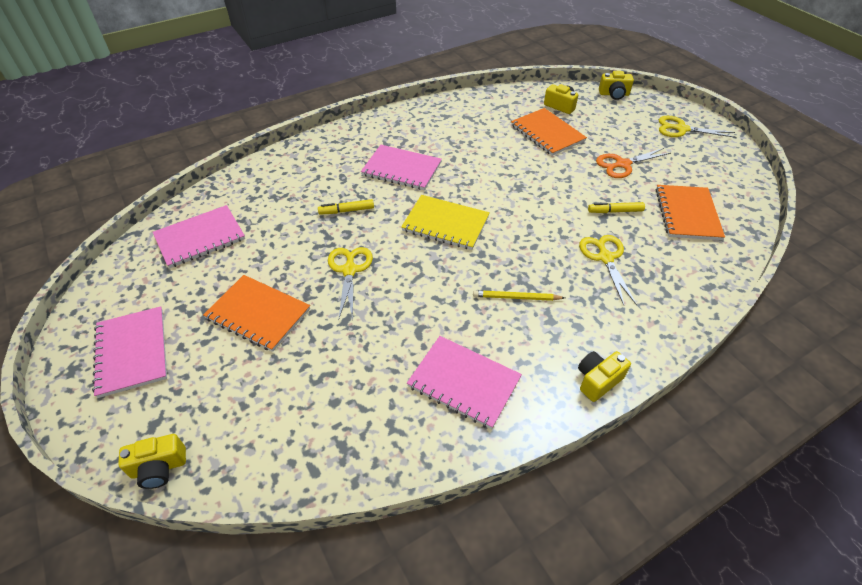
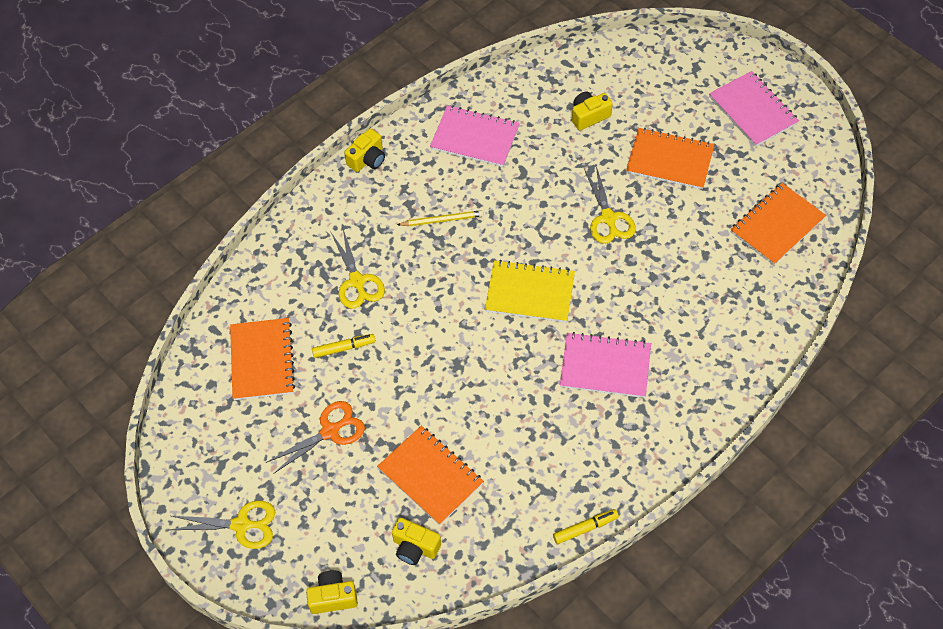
camera: 170 degrees right, 10 degrees up
yellow camera [118,434,186,489] -> yellow camera moved to [572,91,613,131]
pink notebook [153,205,245,268] -> orange notebook [730,183,826,265]
yellow marker [318,199,374,215] -> yellow marker moved to [553,509,619,544]

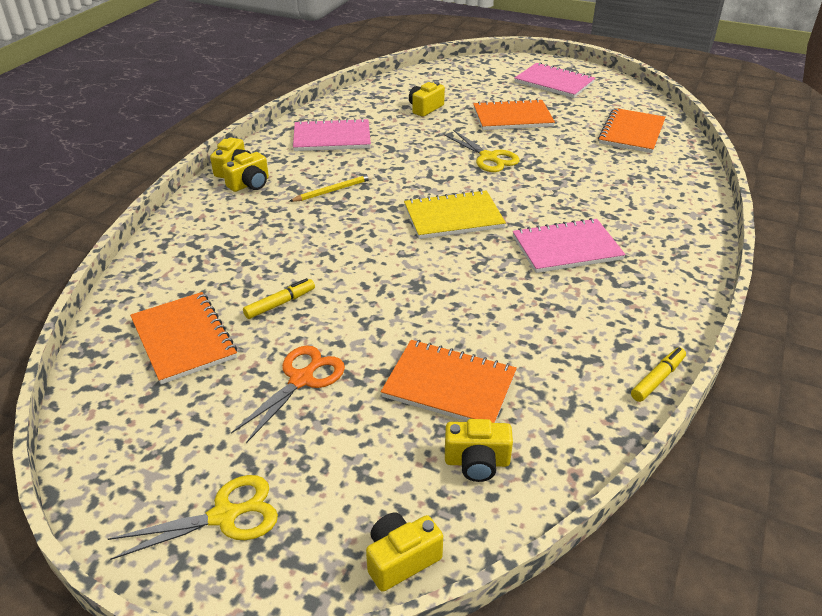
camera: 25 degrees left, 20 degrees down
yellow scissors [331,229,385,309] -> none
none -> yellow camera [222,152,269,192]

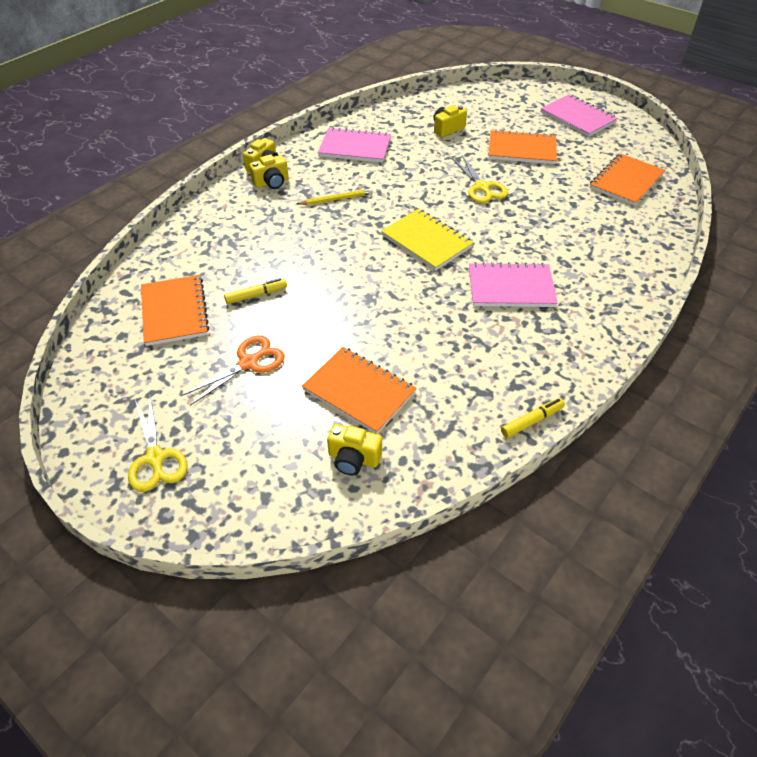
camera: 15 degrees right, 10 degrees up
yellow scissors [108,475,278,560] -> yellow scissors turned 75 degrees clockwise [128,396,188,492]
yellow camera [366,513,443,592] -> none
yellow notebook [404,190,506,239] -> yellow notebook turned 45 degrees clockwise [381,209,474,271]

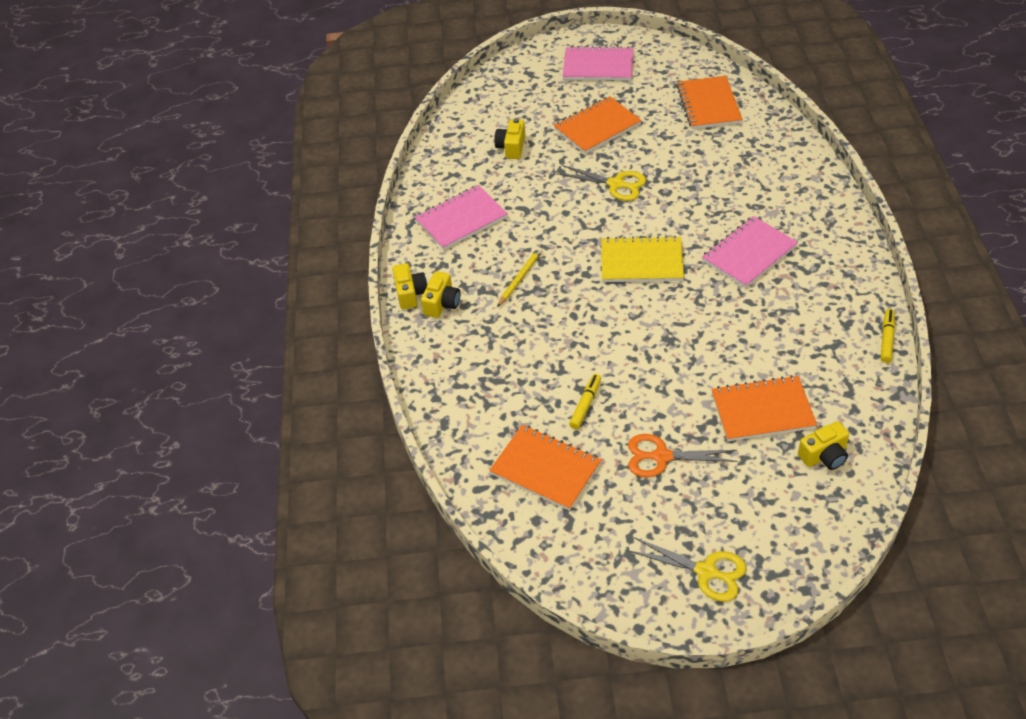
camera: 40 degrees left, 0 degrees up
orange scissors [181,335,285,406] -> orange scissors turned 90 degrees counterclockwise [628,434,738,477]

